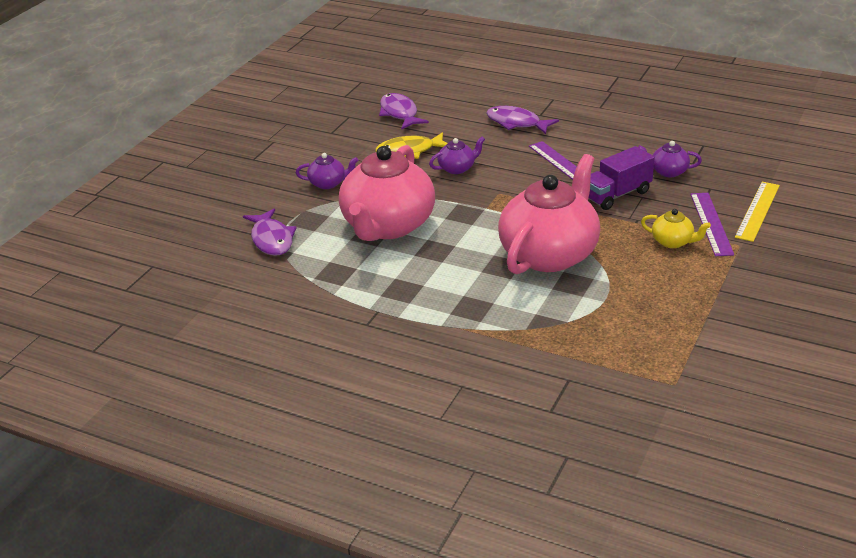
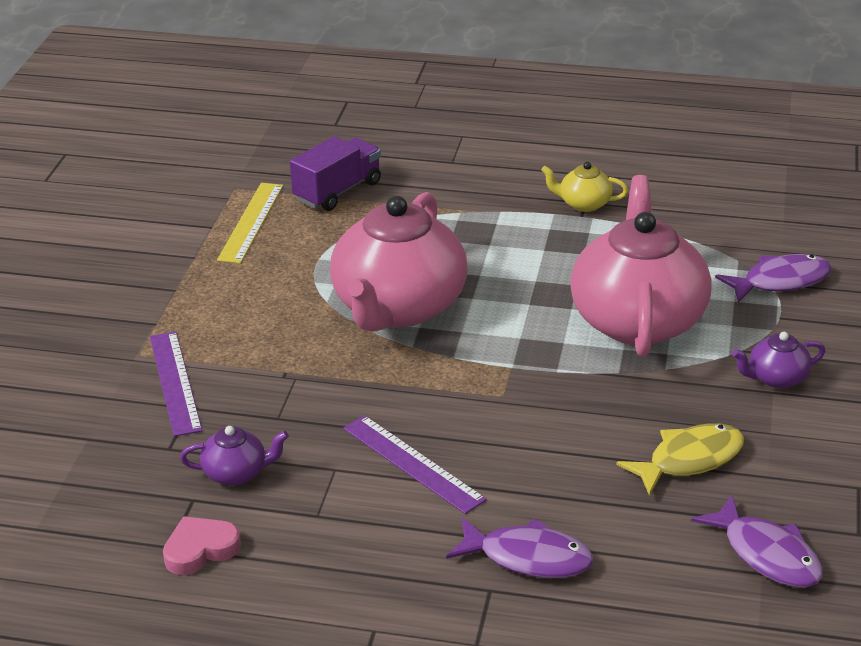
camera: 165 degrees right, 0 degrees up
purple fish [243,208,297,256] -> purple fish turned 105 degrees clockwise [715,254,831,303]
purple teapot [429,136,485,174] -> none
purple truck [588,146,655,210] -> purple truck moved to [290,136,381,211]
yellow teapot [641,209,711,248] -> yellow teapot moved to [541,162,628,212]
yellow ruler [735,182,780,242] -> yellow ruler moved to [217,183,283,264]
none -> pink heart [163,516,241,575]

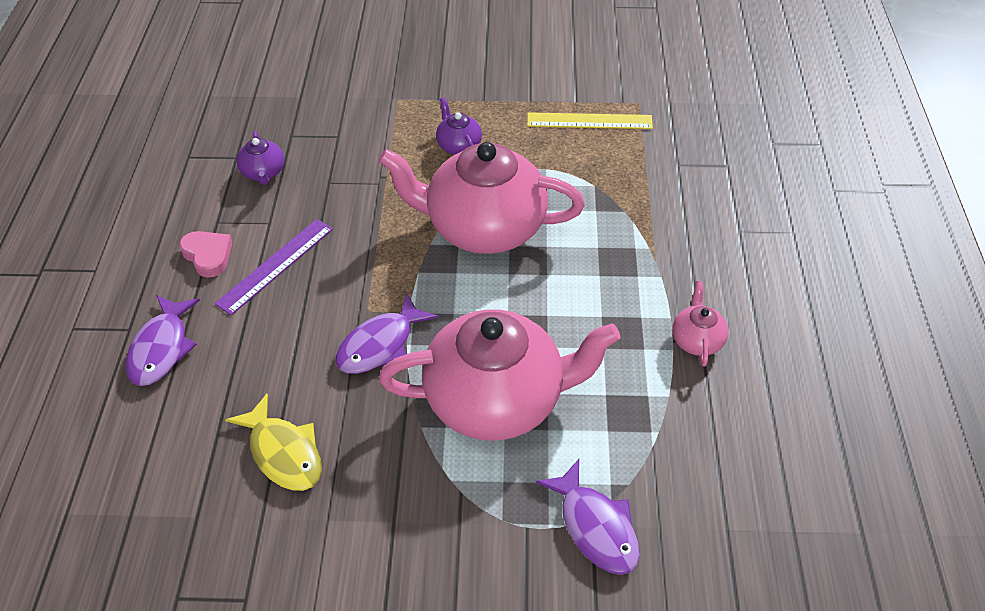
camera: 80 degrees right, 15 degrees up
purple ruler [150,332,202,437] -> none
pink heart [163,516,241,575] -> pink heart moved to [179,231,233,278]
purple truck [290,136,381,211] -> none
yellow teapot [541,162,628,212] -> pink teapot [672,281,728,367]
purple fish [691,495,823,587] -> purple fish moved to [336,293,438,374]
purple teapot [732,332,825,388] -> purple teapot moved to [436,98,482,155]

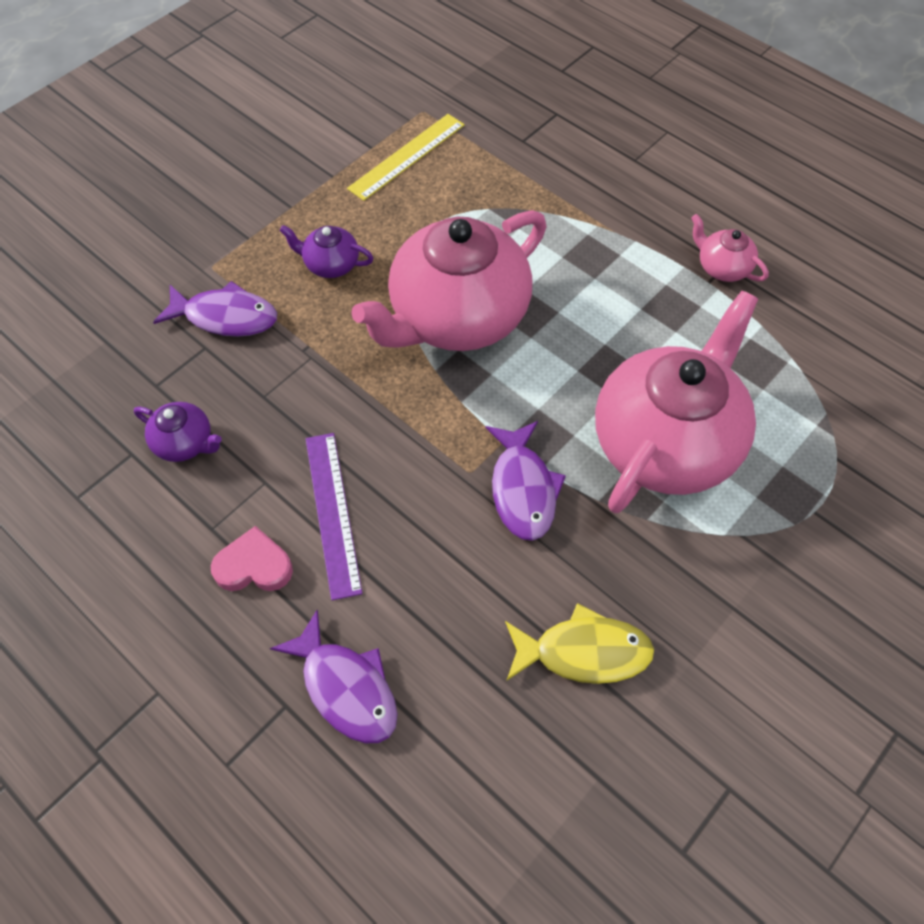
camera: 50 degrees left, 10 degrees up
purple fish [536,459,640,575] -> purple fish moved to [153,281,277,337]

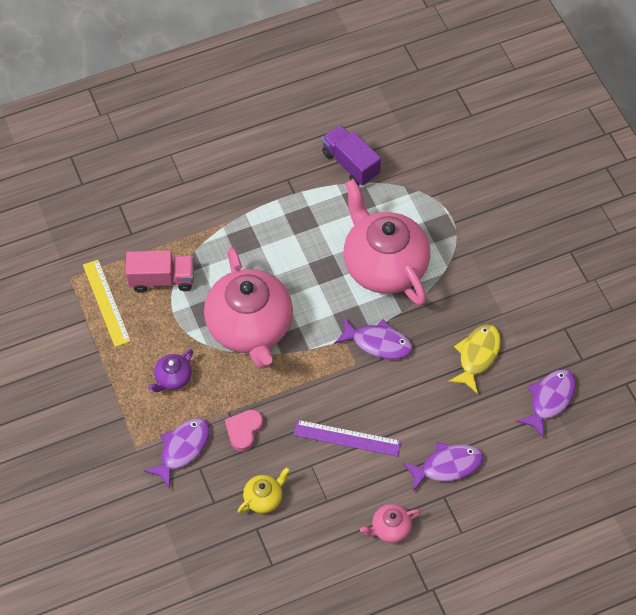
camera: 65 degrees left, 0 degrees up
purple teapot [134,402,222,462] -> yellow teapot [238,467,290,513]
pink heart [211,526,293,591] -> pink heart moved to [225,410,263,452]
pink teapot [691,214,769,282] -> pink teapot moved to [360,504,421,543]
none -> pink truck [126,250,194,293]
none -> purple truck [322,125,381,186]
none -> purple fish [516,369,576,438]

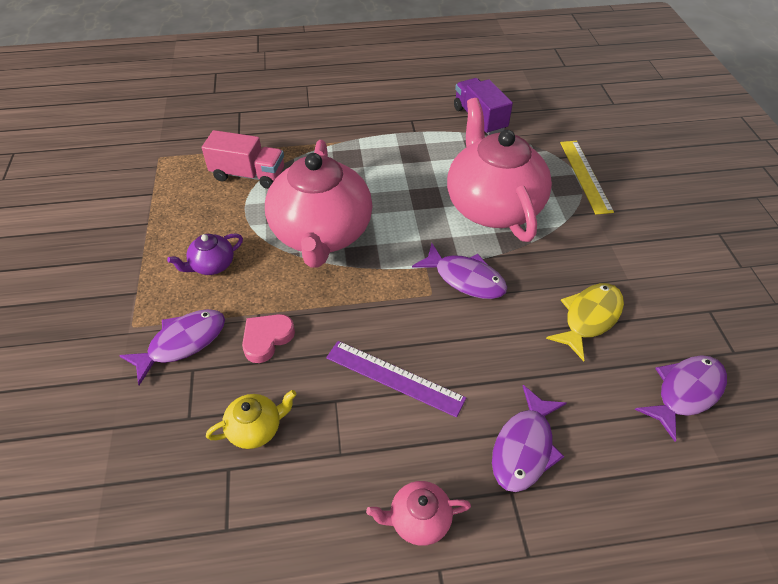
camera: 15 degrees right, 10 degrees down
yellow ruler [83,260,131,347] -> yellow ruler moved to [560,141,614,215]
purple fish [402,442,483,492] -> purple fish turned 120 degrees clockwise [492,385,567,492]

